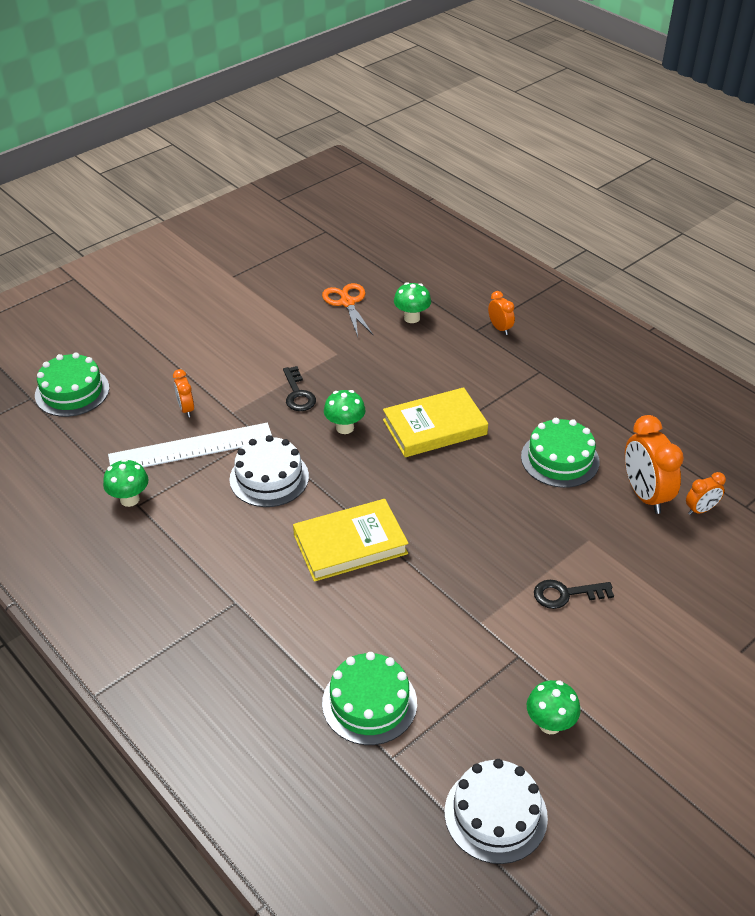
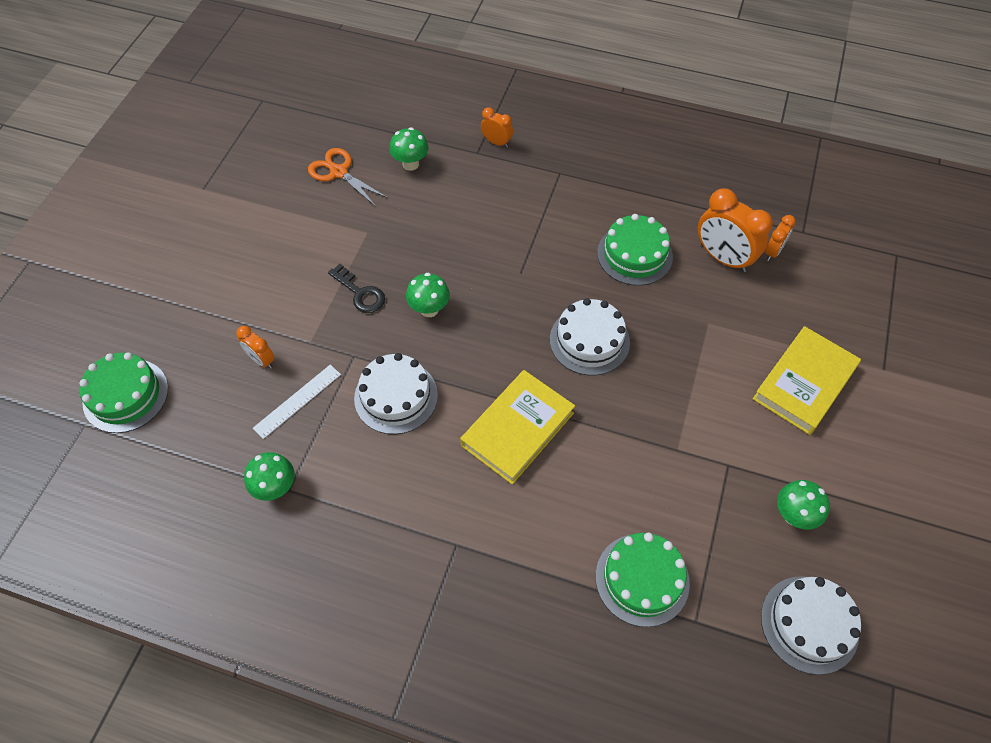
camera: 30 degrees left, 15 degrees up
white ruler [108,423,272,467] -> white ruler [253,365,341,439], size x0.57
yellow book [383,387,488,457] -> yellow book moved to [753,326,861,435]
black key [534,580,614,609] -> none
none -> white cake [550,298,630,376]

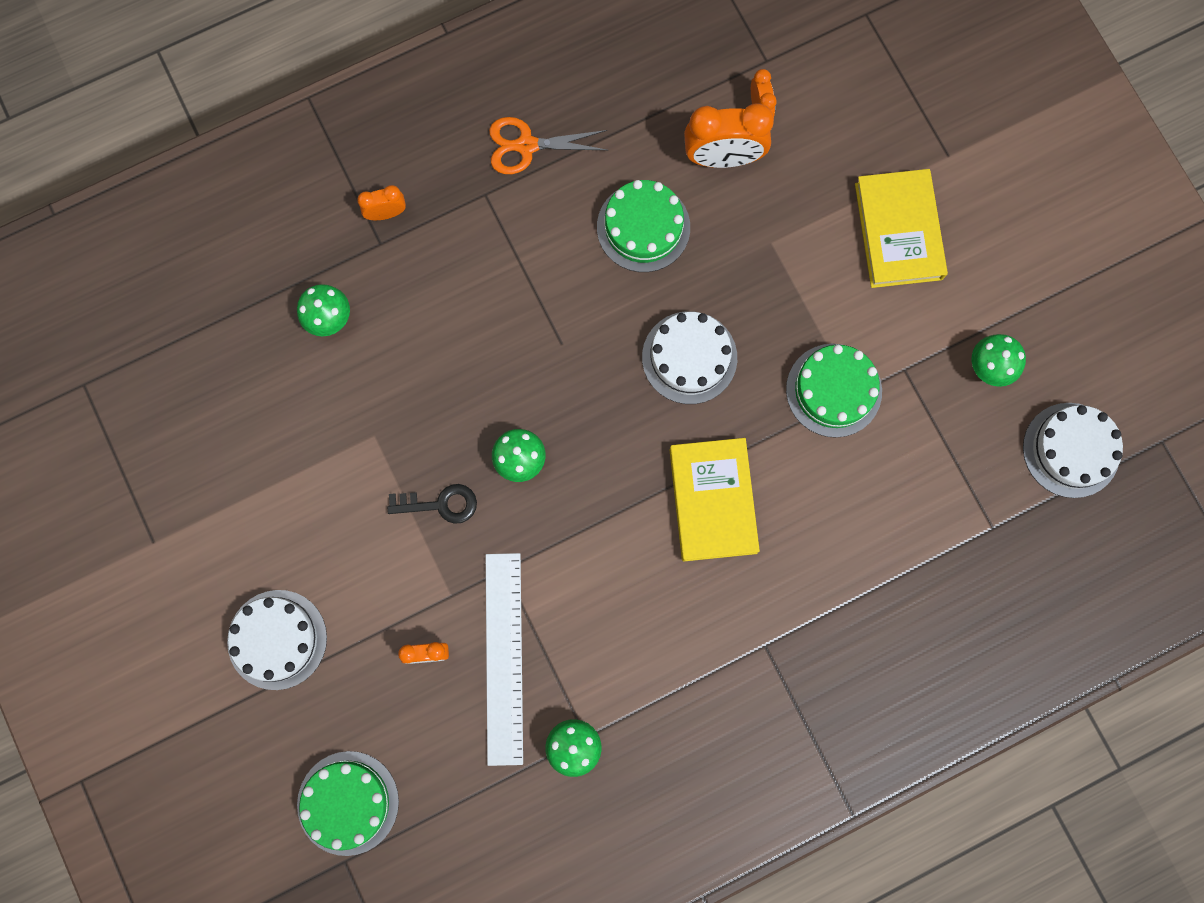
camera: 45 degrees left, 20 degrees up
white ruler [253,365,341,439] -> white ruler [486,553,523,766], size x1.75
orange scissors [308,148,388,207] -> orange scissors moved to [489,117,607,174]
white cake [354,353,438,434] -> white cake moved to [227,590,327,690]
green cake [596,533,690,627] -> green cake moved to [786,344,882,438]

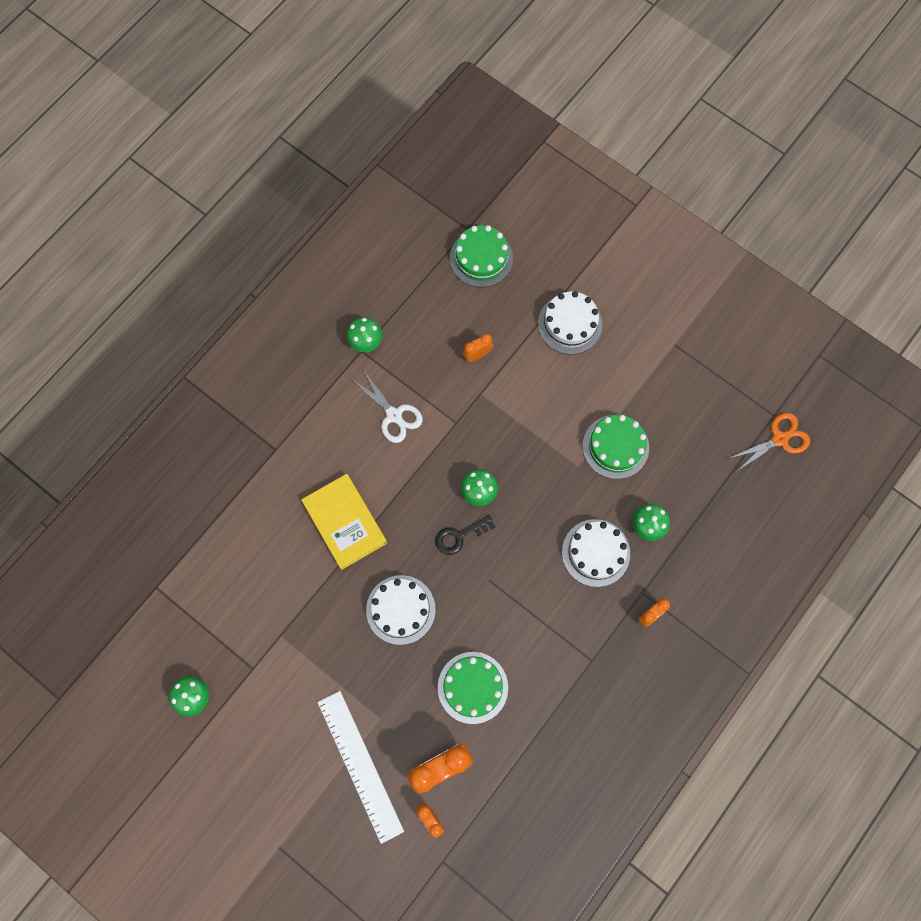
camera: 155 degrees right, 5 degrees down
black key [387,484,477,524] -> black key moved to [436,515,495,555]
white ruler [486,553,523,766] -> white ruler moved to [317,691,404,844]
orange scissors [489,117,607,174] -> orange scissors moved to [728,413,810,472]
green cake [786,344,882,438] -> green cake moved to [583,415,649,479]
yellow book [855,169,948,288] -> none
white cake [1023,403,1123,498] -> white cake moved to [562,519,630,587]
none -> white scissors [353,370,423,443]

